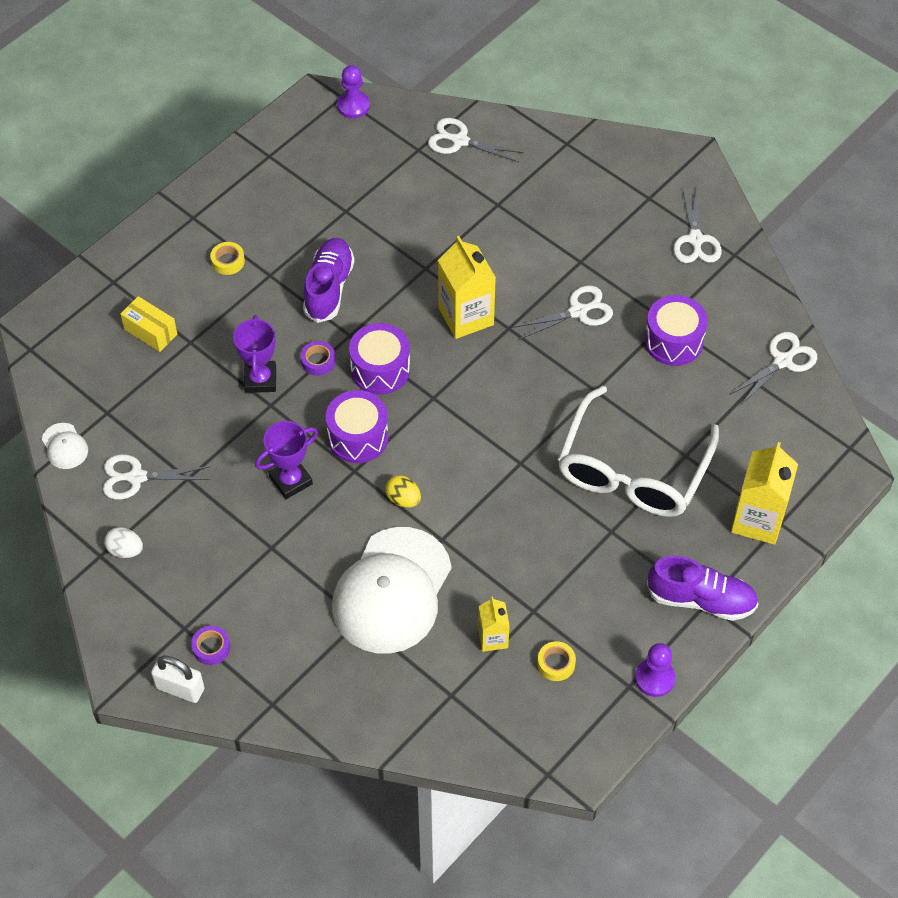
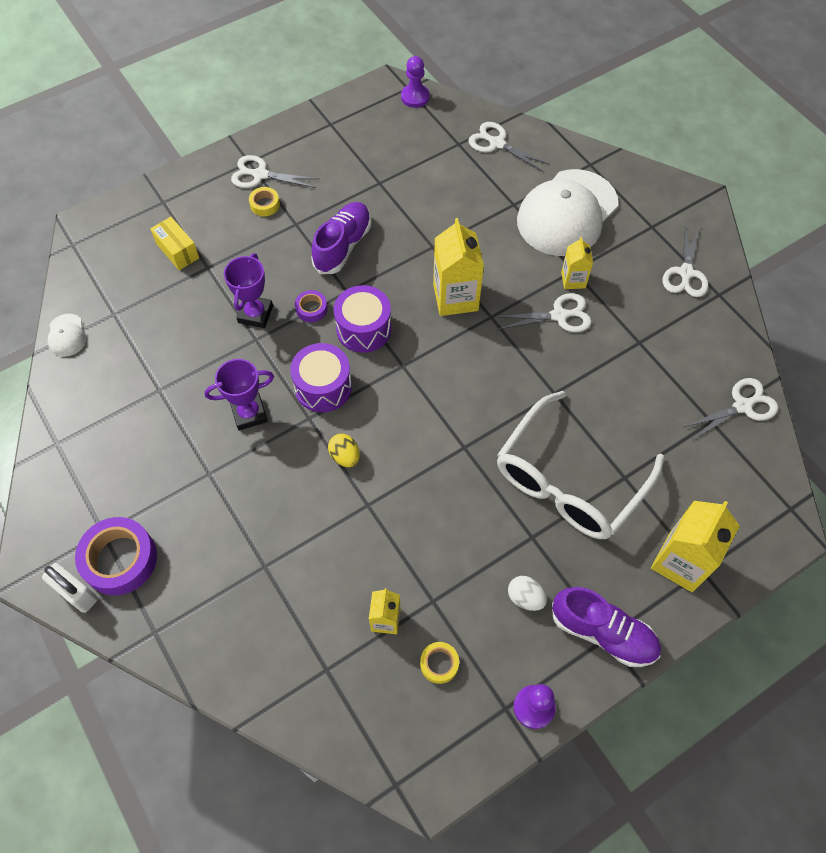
camera: 15 degrees right, 5 degrees up
white scissors [103,454,210,500] -> white scissors moved to [231,155,319,188]
white egg [104,527,143,558] -> white egg moved to [508,576,547,611]
purple tape [191,626,230,665] -> purple tape [75,517,157,596], size x2.00
white cap [332,527,452,654] -> white cap moved to [517,169,618,256]
purple drum [644,295,708,366] -> none
none -> yellow carton [561,237,593,289]

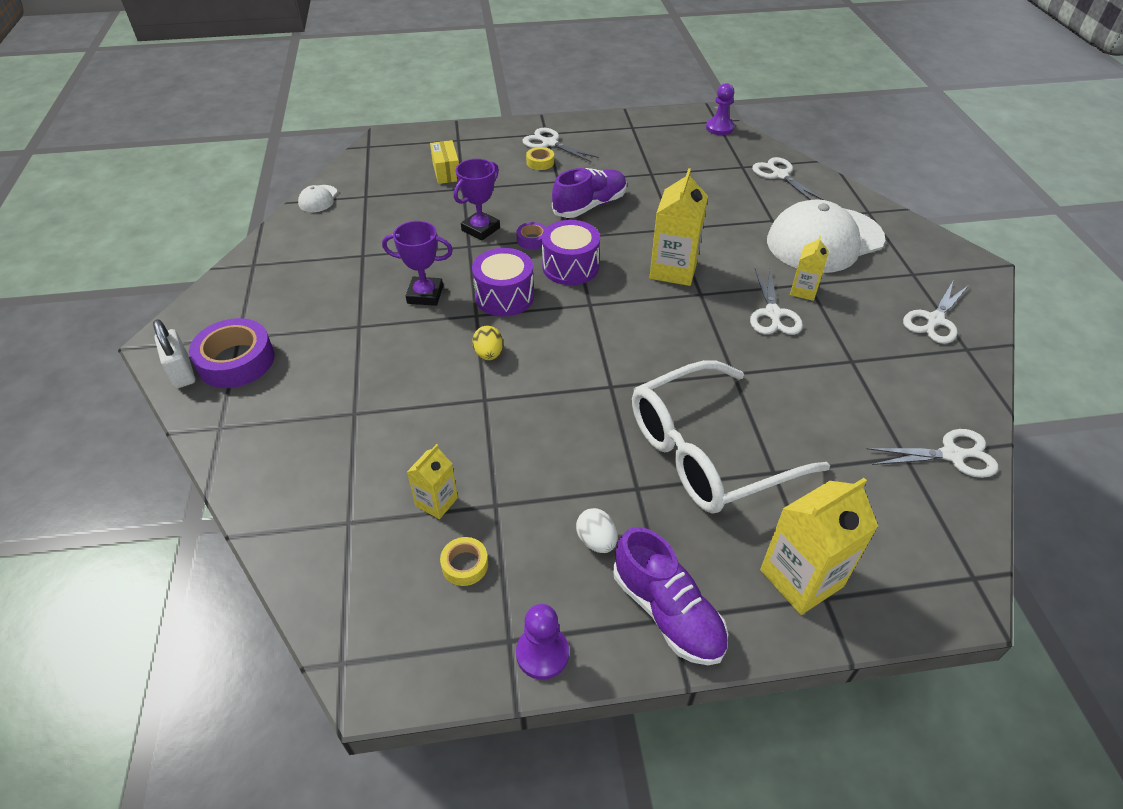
camera: 25 degrees right, 15 degrees down
white scissors [495,293,592,332] -> white scissors turned 75 degrees clockwise [750,269,803,335]

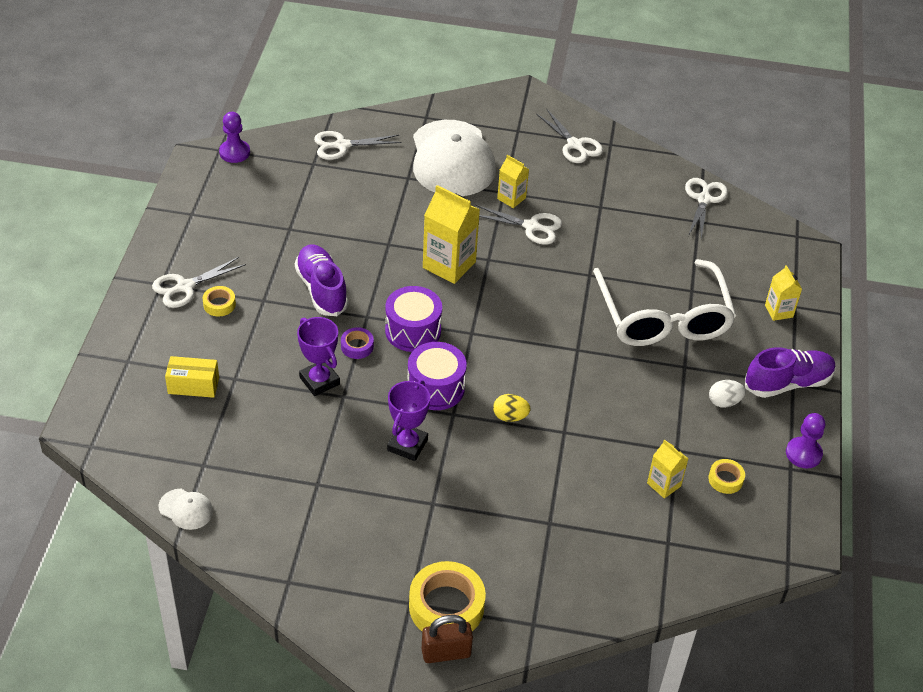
camera: 75 degrees left, 0 degrees up
white padlock [153,319,195,388] -> brown padlock [422,615,473,663]
purple tape [189,318,275,388] -> yellow tape [409,561,486,631]
yellow carton [760,478,878,615] -> yellow carton [765,265,802,321], size x0.56

